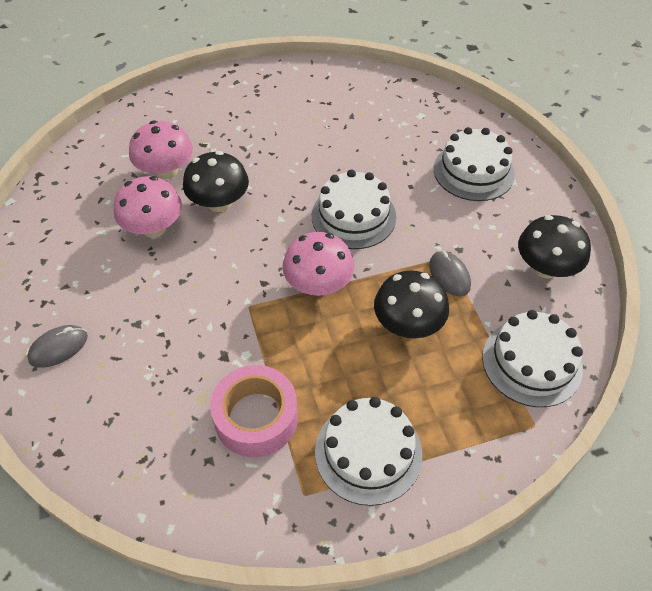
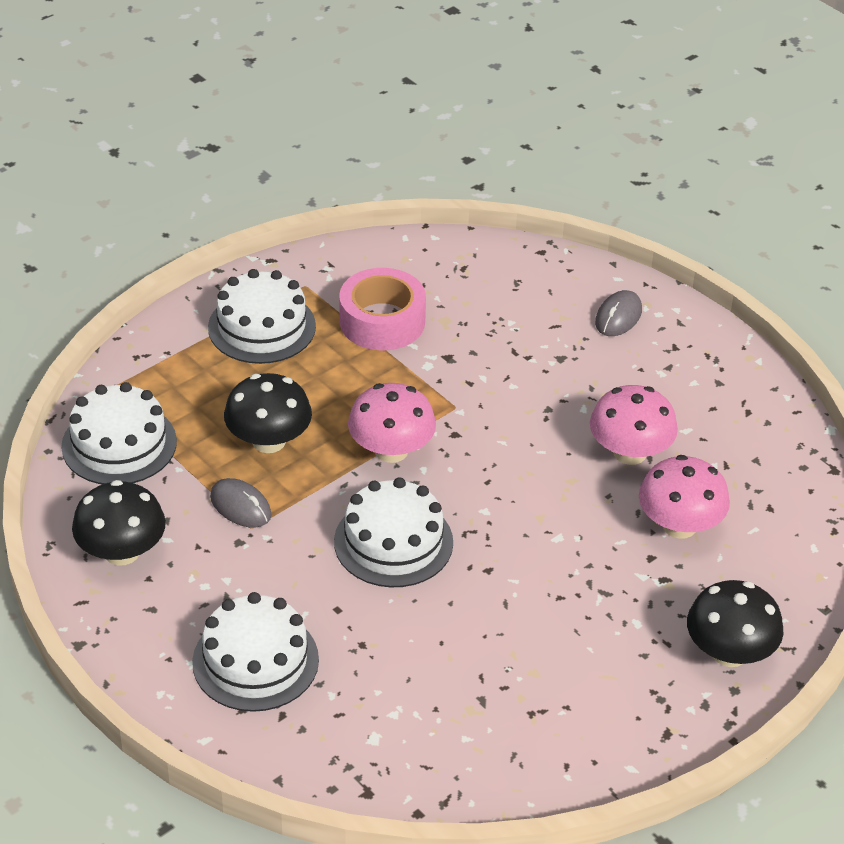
camera: 155 degrees right, 10 degrees down
black mushroom [183,151,249,212] -> black mushroom moved to [687,580,783,667]

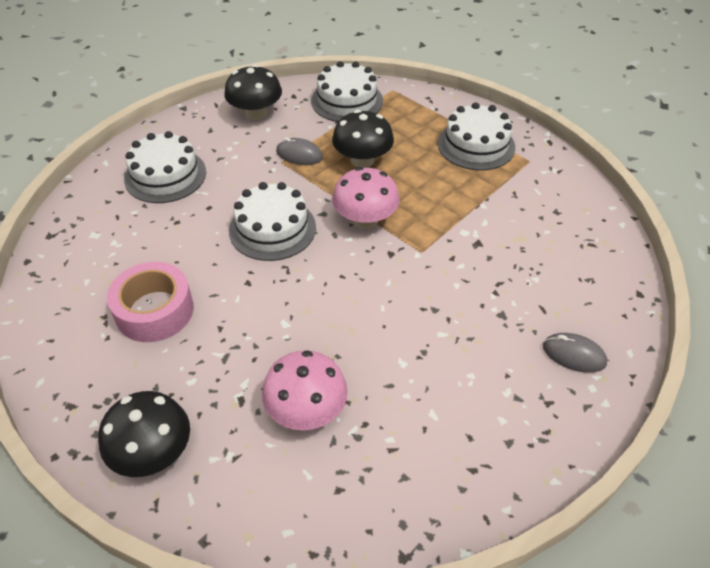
camera: 85 degrees right, 5 degrees up
grey mouse [210,478,271,528] -> grey mouse turned 75 degrees clockwise [276,137,323,165]
pink tape [339,268,426,351] -> pink tape moved to [107,262,194,342]
pink mushroom [590,385,678,465] -> none

